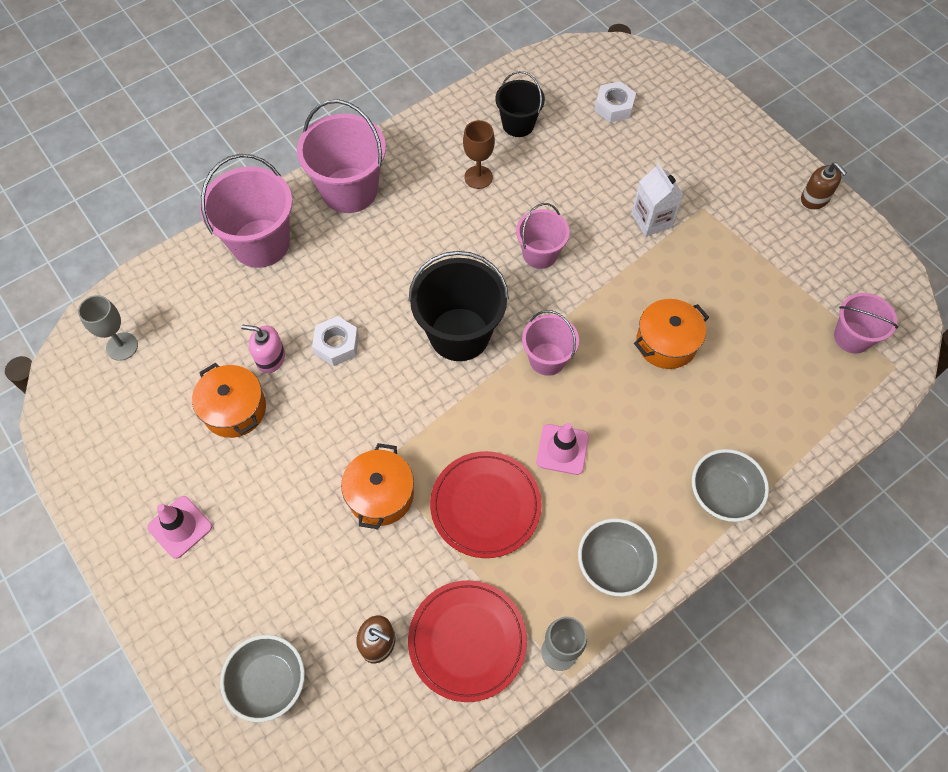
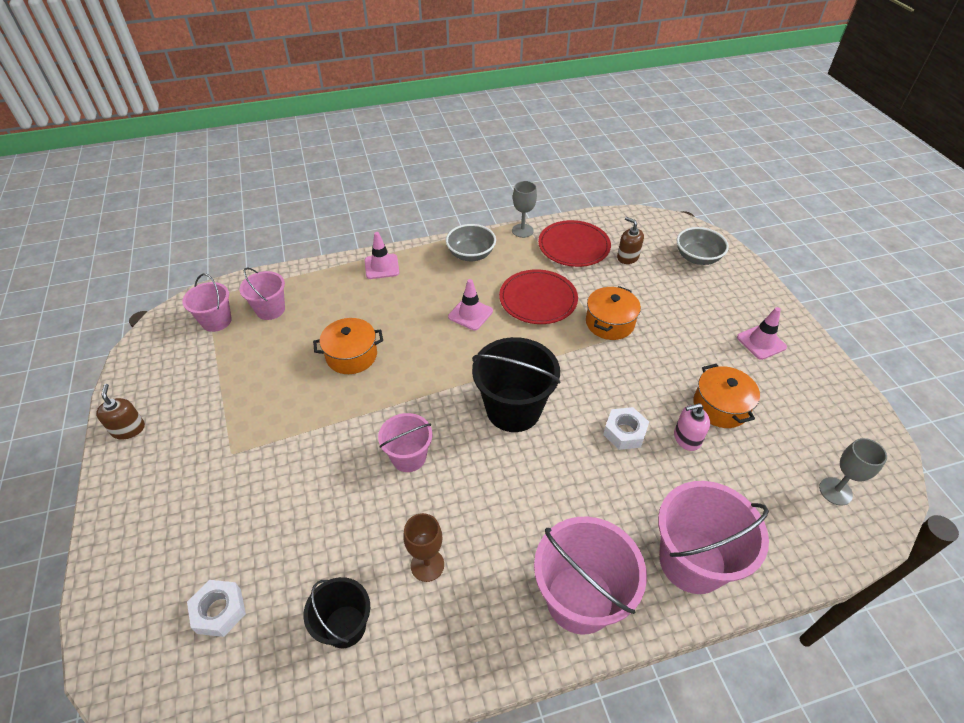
camera: 160 degrees left, 15 degrees down
pink soap dispenser [241,325,285,373] -> pink soap dispenser turned 135 degrees clockwise [674,403,710,451]
pink bucket [522,310,579,376] -> pink bucket moved to [239,267,285,320]
white carton [631,163,683,237] -> none
grey bowl [692,449,769,522] -> pink traffic cone [365,232,399,279]

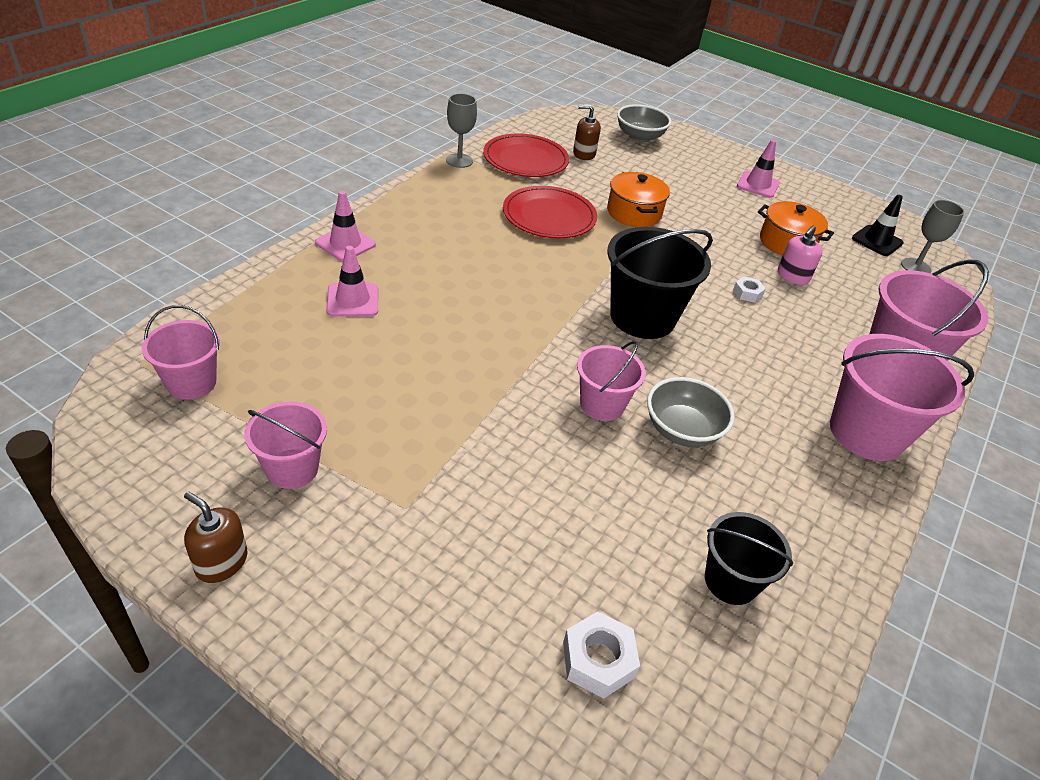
camera: 45 degrees left, 5 degrees down
pink bucket [239,267,285,320] -> pink bucket moved to [244,402,327,489]
orange pot [313,318,383,374] -> none
brown goblet [404,513,444,582] -> none
grey bowl [446,224,496,261] -> grey bowl moved to [647,377,735,447]
pink traffic cone [448,279,493,330] -> pink traffic cone moved to [326,246,378,317]
white nut [603,407,649,450] -> white nut [733,276,766,303], size x0.62
none -> black traffic cone [852,195,903,256]

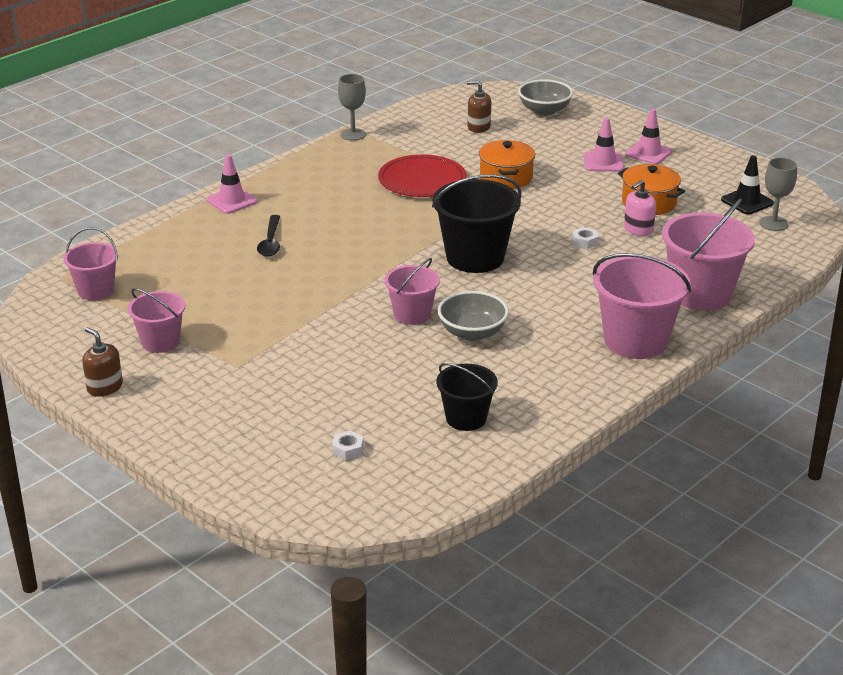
camera: 15 degrees right, 10 degrees down
pink traffic cone [326,246,378,317] -> pink traffic cone moved to [584,117,624,172]
red plate [483,134,569,177] -> none
white nut [563,611,640,698] -> white nut [332,431,364,460], size x0.62
none -> black spoon [257,215,280,257]

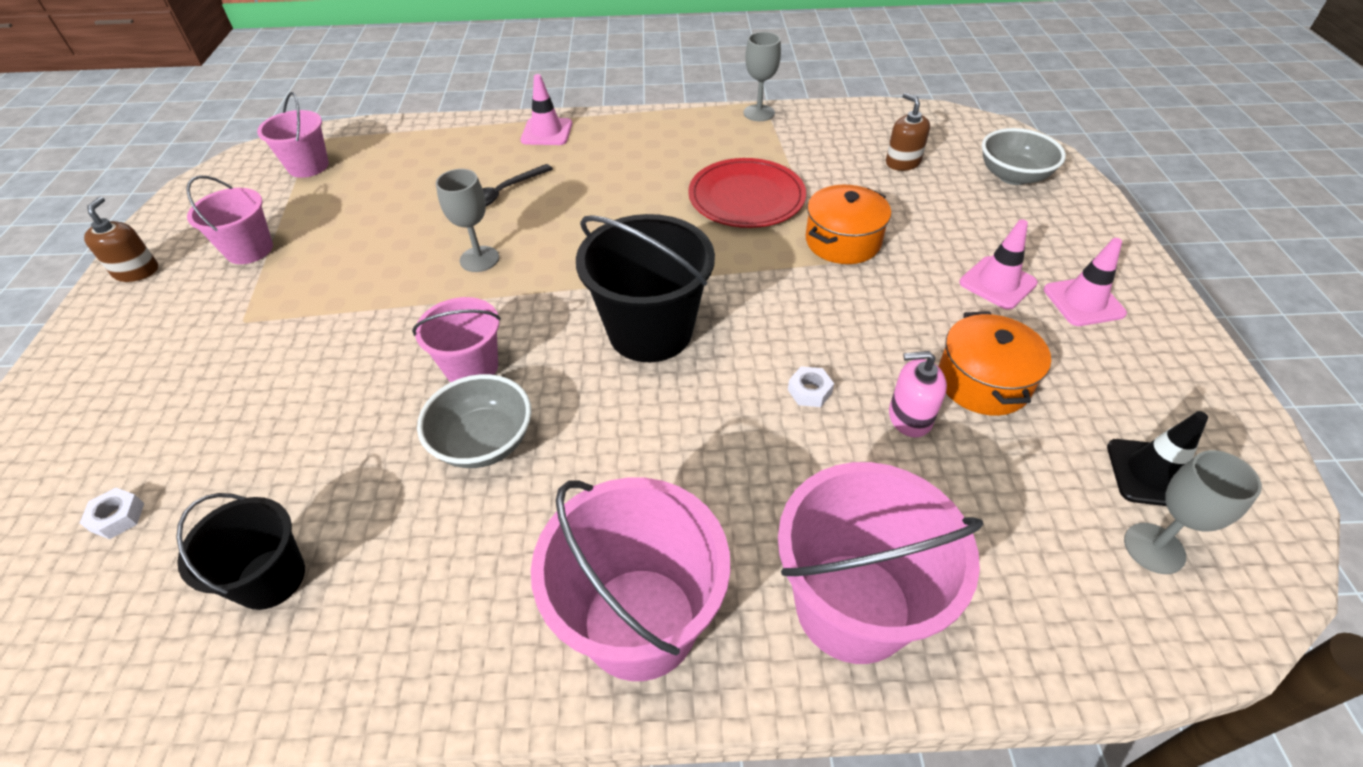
camera: 45 degrees right, 15 degrees up
none -> grey goblet [436,169,499,272]

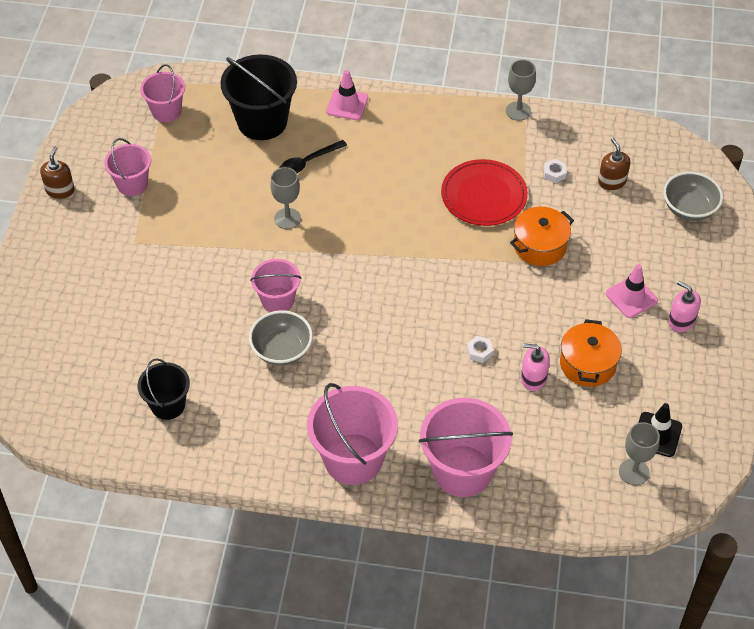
camera: 10 degrees right, 5 degrees up
white nut [80,488,145,539] -> white nut moved to [544,159,567,183]
black bucket [576,214,715,362] -> black bucket moved to [220,55,297,140]
pink traffic cone [1044,238,1127,326] -> pink soap dispenser [668,281,701,332]

